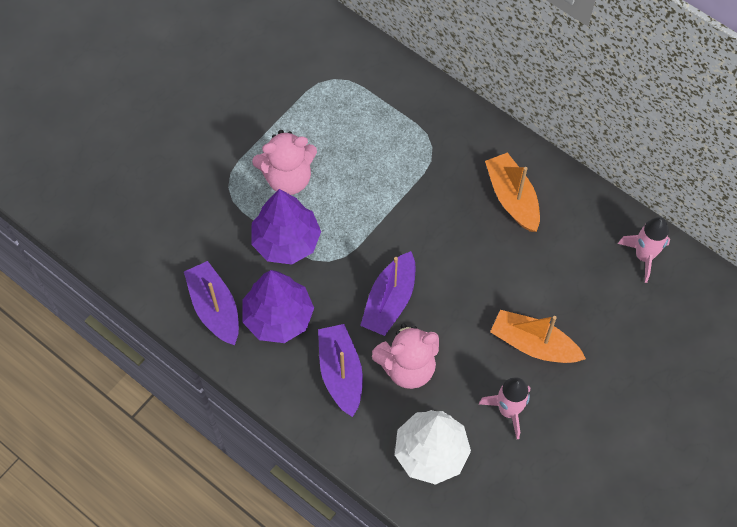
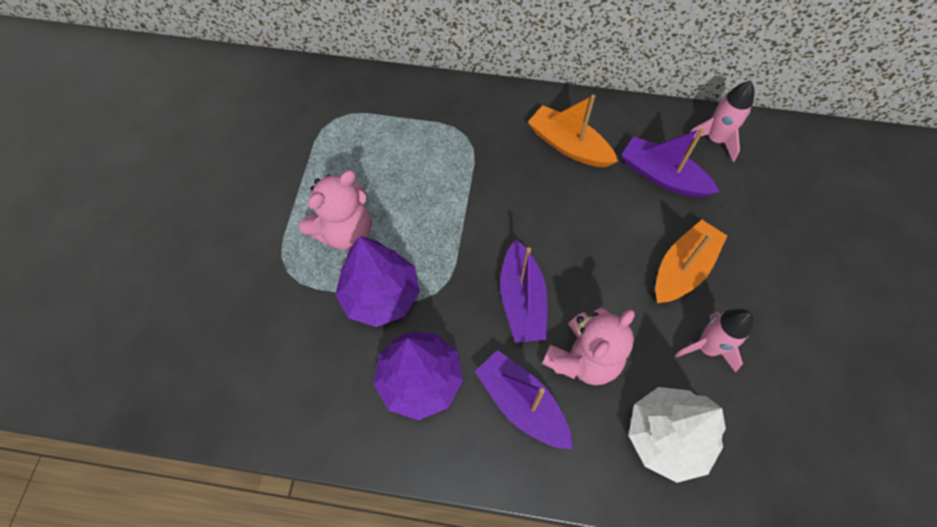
camera: 30 degrees left, 0 degrees up
purple boat [184,261,239,345] -> purple boat moved to [621,128,720,197]
orange boat [490,310,586,363] -> orange boat turned 135 degrees clockwise [655,220,727,303]

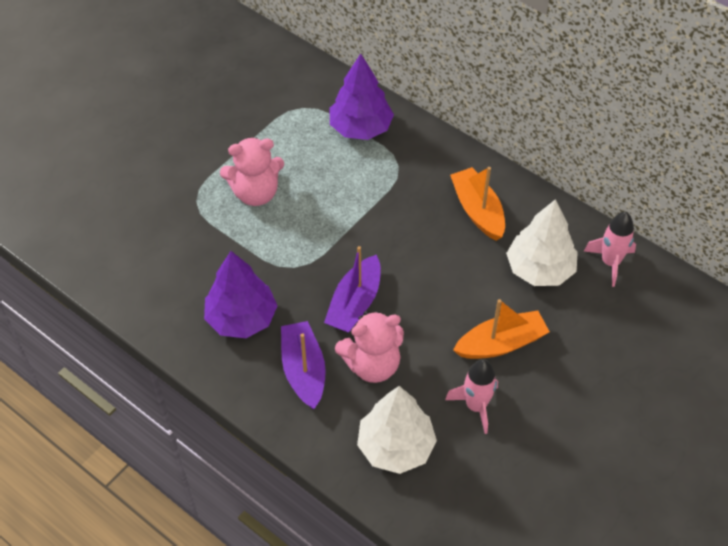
camera: 30 degrees right, 10 degrees down
purple tree [335,236,420,327] -> purple tree moved to [329,54,394,140]
purple boat [621,128,720,197] -> white tree [506,199,578,286]

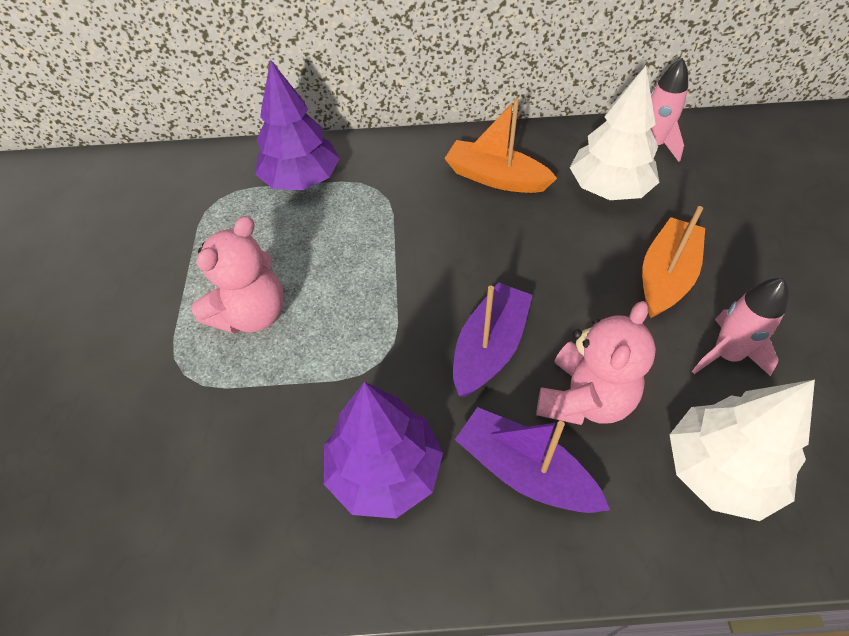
camera: 40 degrees left, 0 degrees up
purple boat [324,246,381,333] -> purple boat turned 135 degrees counterclockwise [453,282,533,397]

